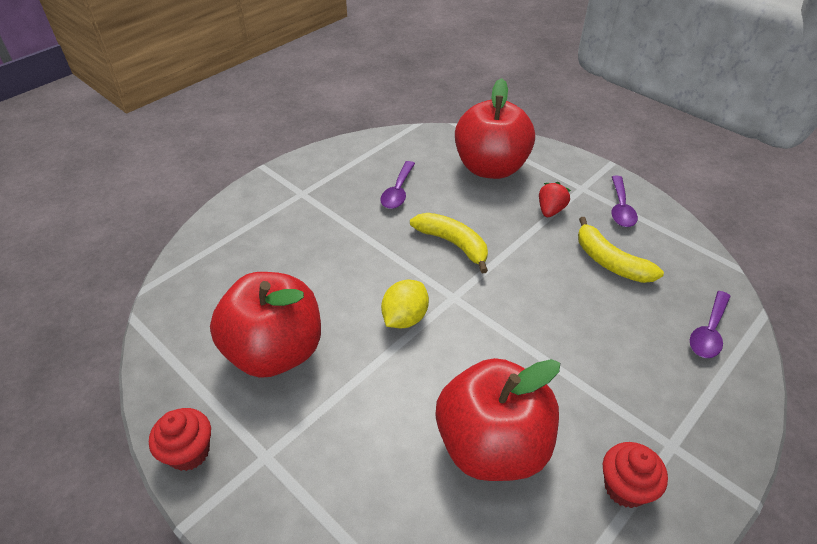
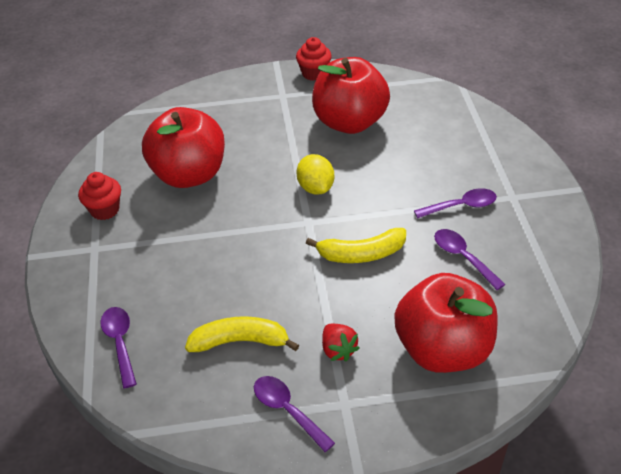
camera: 130 degrees right, 0 degrees up
none -> purple spoon [414,188,497,218]

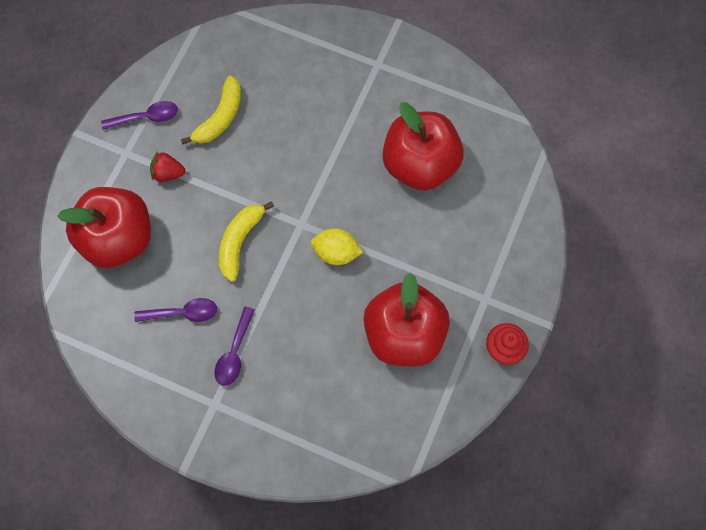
camera: 120 degrees right, 25 degrees up
red cupcake [78,172,121,220] -> none
purple spoon [100,307,137,388] -> none

